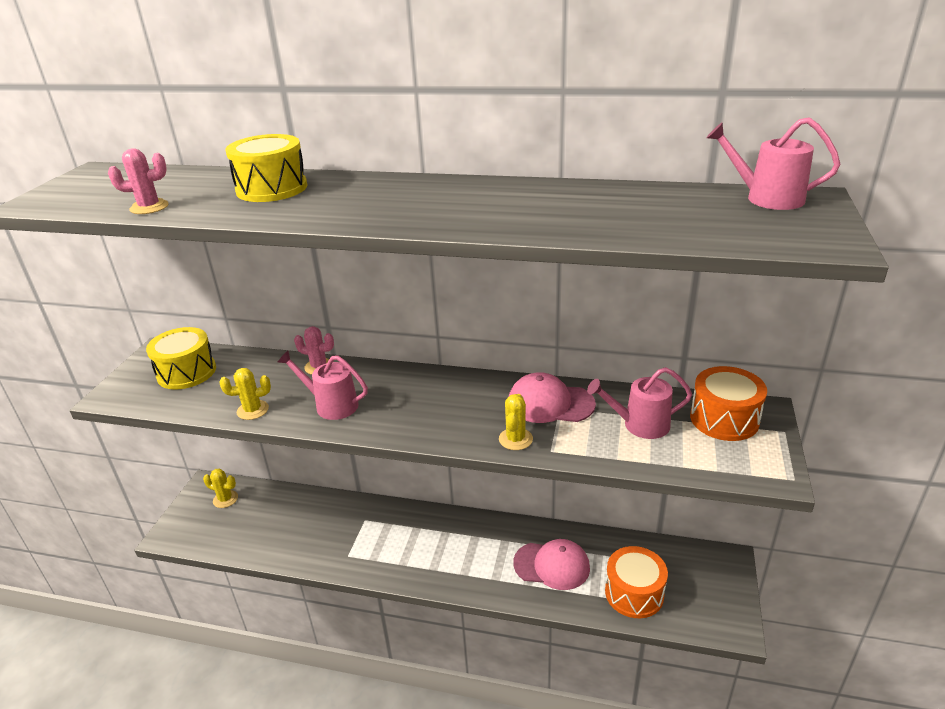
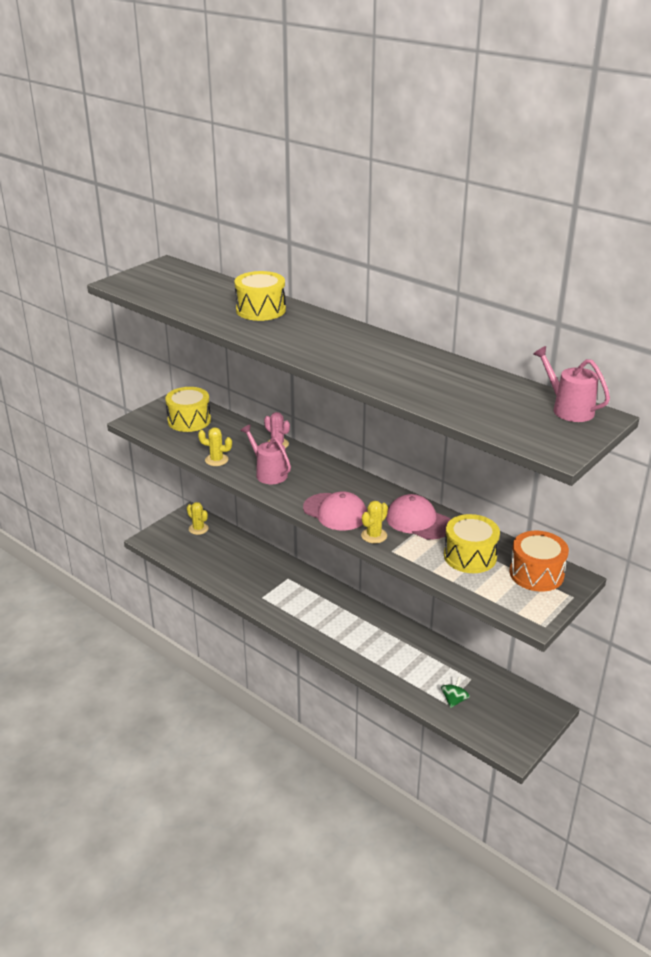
camera: 25 degrees right, 0 degrees up
pink cactus [108,148,169,214] -> none
pink cap [513,539,590,590] -> pink cap moved to [303,491,367,530]
pink watering can [587,367,692,439] -> yellow drum [444,514,500,573]
orange drum [605,546,668,618] -> green spinning top [441,677,470,708]

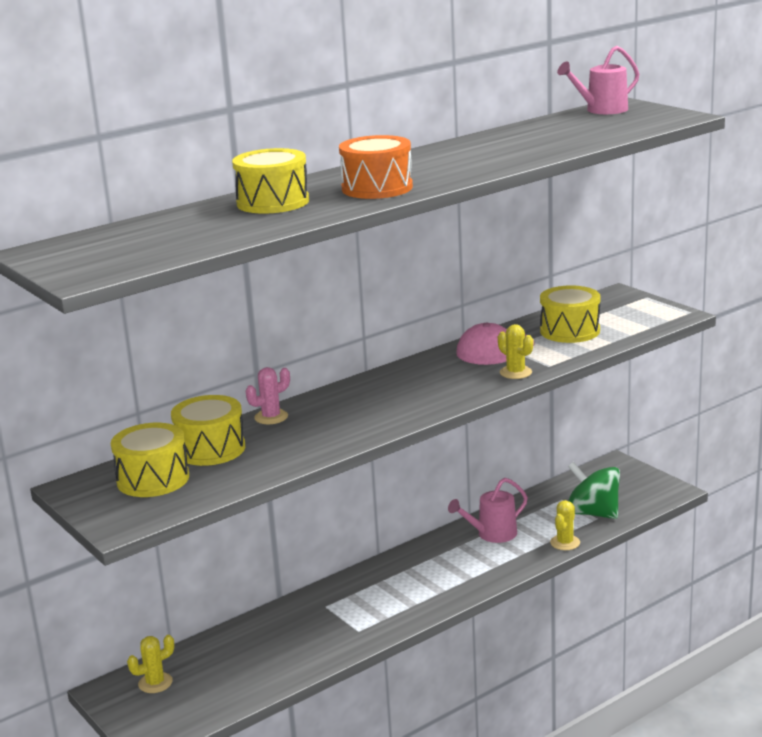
camera: 75 degrees left, 10 degrees down
yellow cactus [198,427,232,466] -> yellow cactus moved to [550,500,580,550]
pink watering can [240,425,291,484] -> pink watering can moved to [448,478,528,543]
pink cap [303,491,367,530] -> none
green spinning top [441,677,470,708] -> green spinning top [568,462,620,519], size x1.92
orange drum [509,531,569,592] -> orange drum moved to [339,135,413,199]
none -> yellow drum [171,395,245,466]

